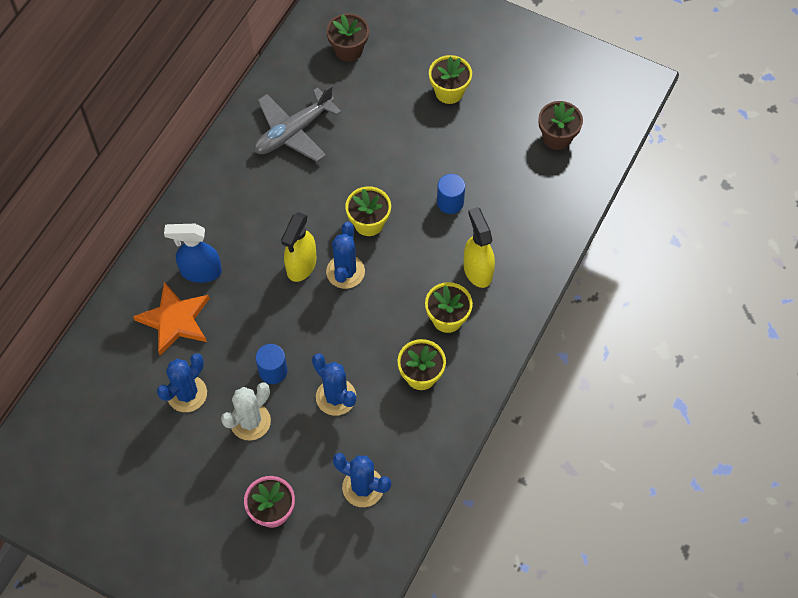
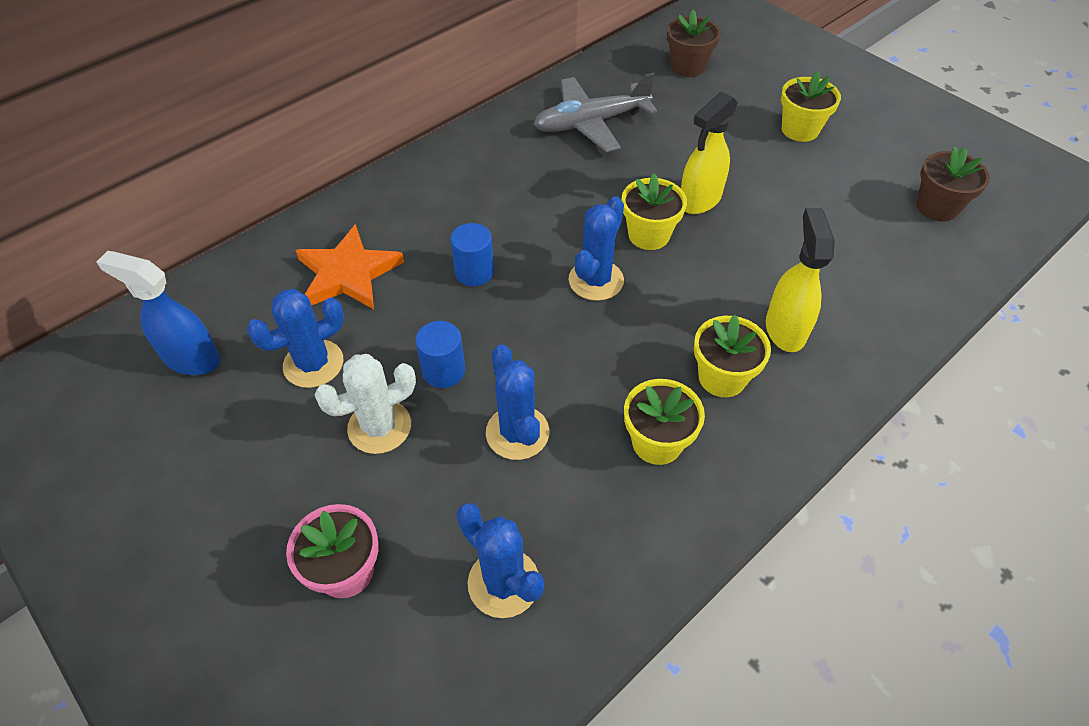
camera: 20 degrees right, 10 degrees down
blue spray bottle [164,224,222,283] -> blue spray bottle moved to [97,251,221,375]
yellow spray bottle [281,212,316,282] -> yellow spray bottle moved to [681,92,738,214]
blue cylinder [437,174,465,214] -> blue cylinder moved to [450,223,494,286]

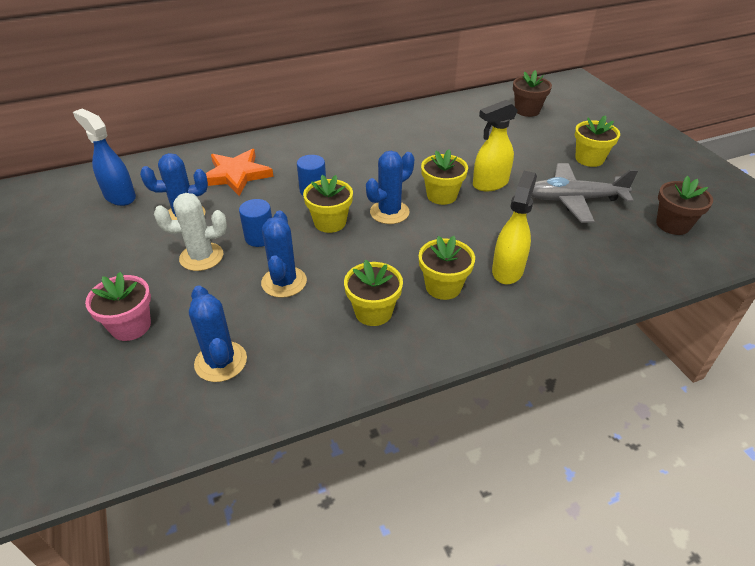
camera: 20 degrees right, 10 degrees down
grey plane [534,73,657,152] -> grey plane moved to [531,163,638,223]
none -> yellow flower pot [303,175,353,233]

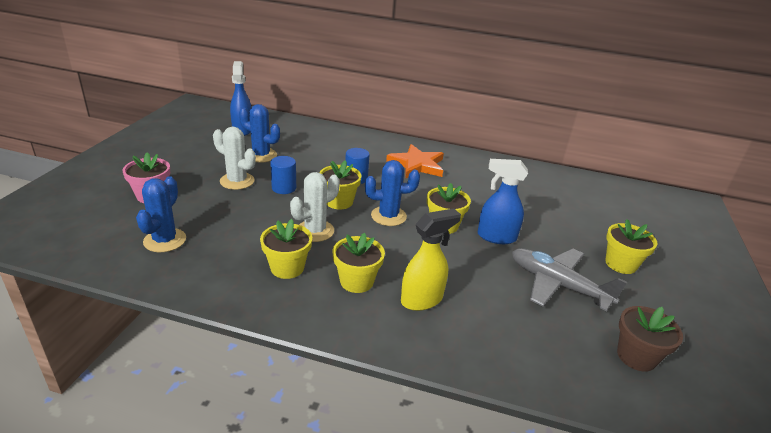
camera: 35 degrees right, 10 degrees down
orange star [206,149,273,196] -> orange star moved to [386,144,444,178]
blue cactus [261,211,307,298] -> none
yellow spray bottle [473,100,518,191] -> blue spray bottle [478,159,528,244]
brown flower pot [513,70,552,117] -> none
none -> white cactus [290,172,340,242]

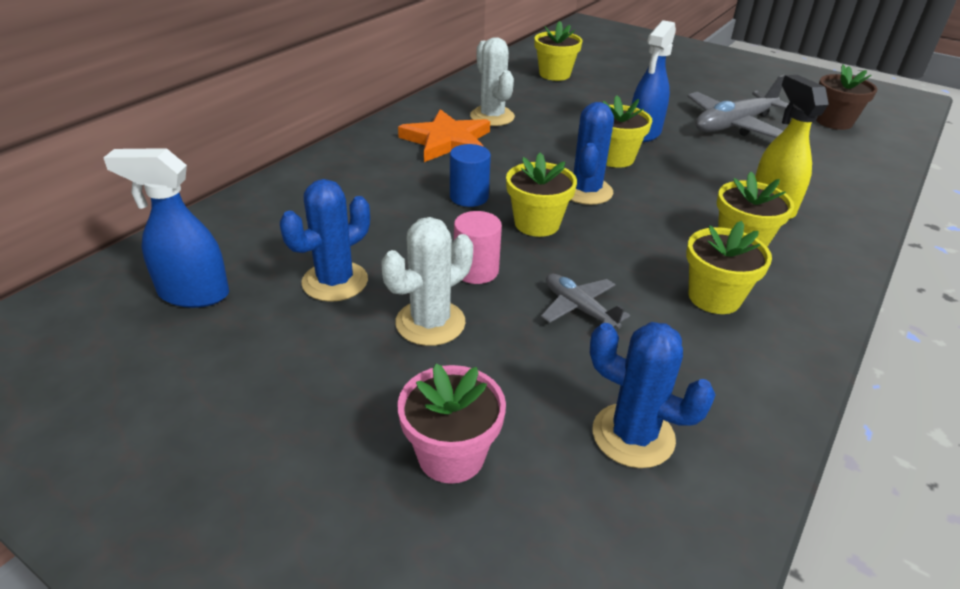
camera: 70 degrees left, 5 degrees up
blue cylinder [270,156,296,194] -> pink cylinder [454,211,502,284]
white cactus [290,172,340,242] -> white cactus moved to [470,37,515,126]
yellow flower pot [605,219,657,274] -> yellow flower pot moved to [534,21,583,81]
none -> grey plane [541,274,630,329]

